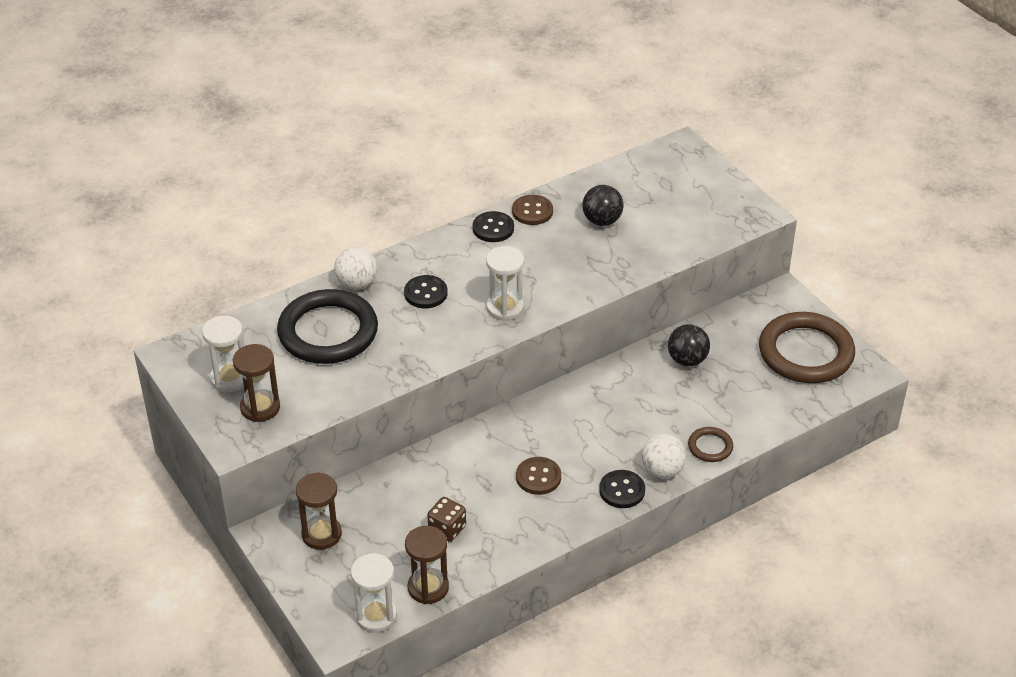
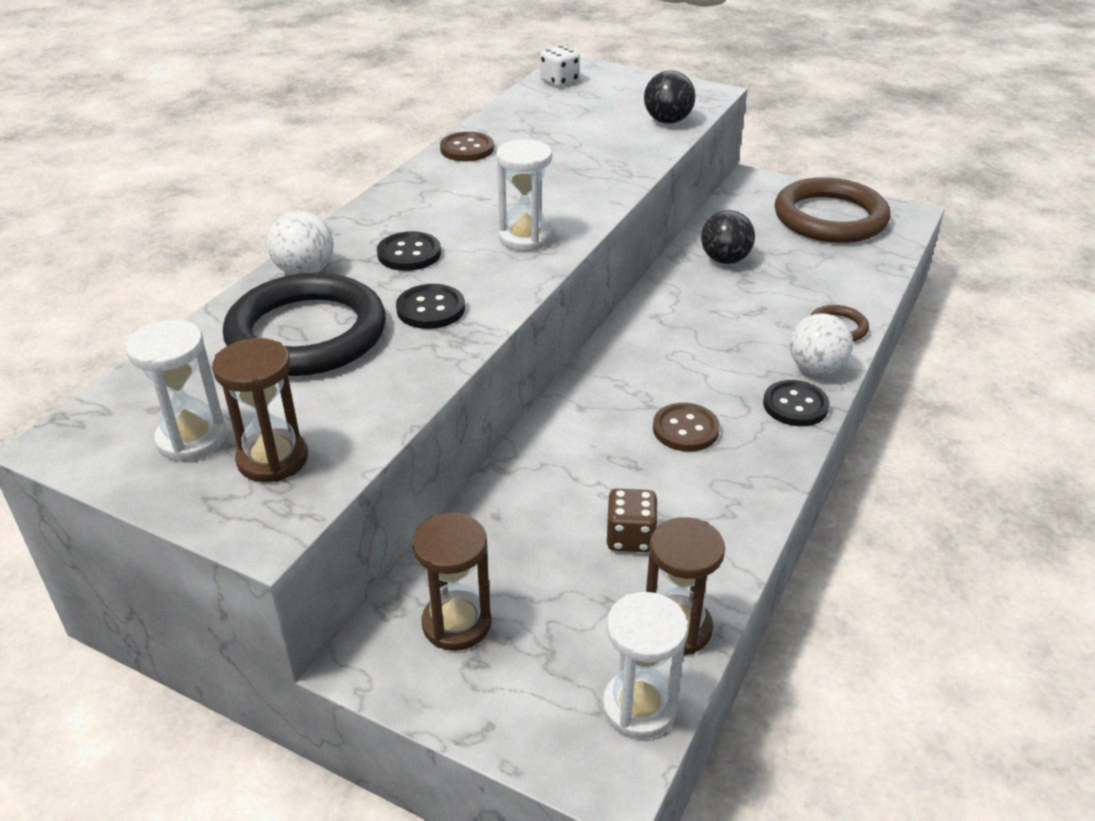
camera: 30 degrees left, 5 degrees down
black button [473,211,514,242] -> black button moved to [396,284,465,329]
black ball [582,185,623,226] -> black ball moved to [644,70,695,124]
none -> white dice [540,45,580,87]

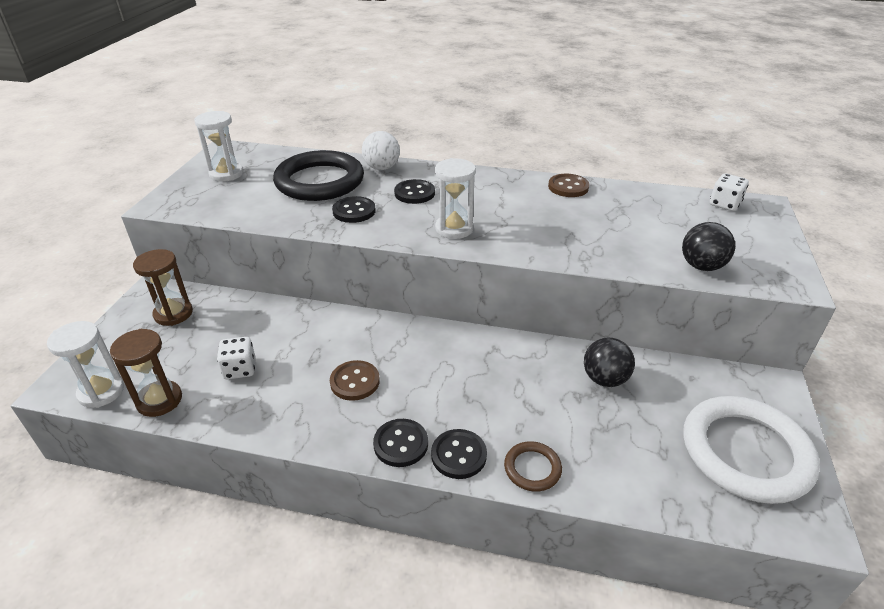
camera: 75 degrees right, 0 degrees up
brown hourglass [212,338,308,482] -> none
brown dice [606,489,658,552] -> white dice [217,337,255,379]
brown ring [775,177,891,243] -> white ring [683,396,820,504]
white ball [790,313,853,375] -> black button [431,429,487,479]

